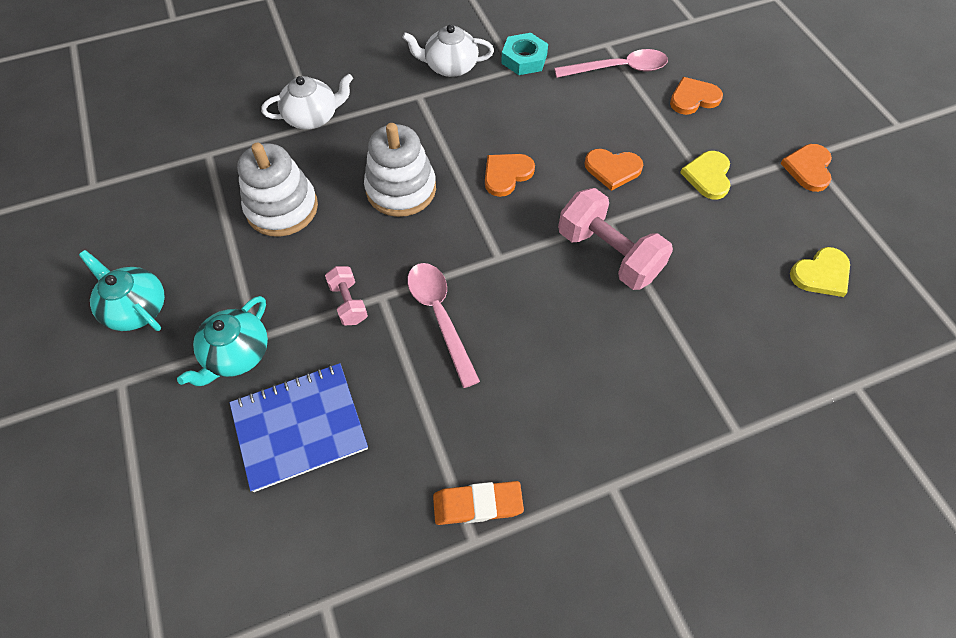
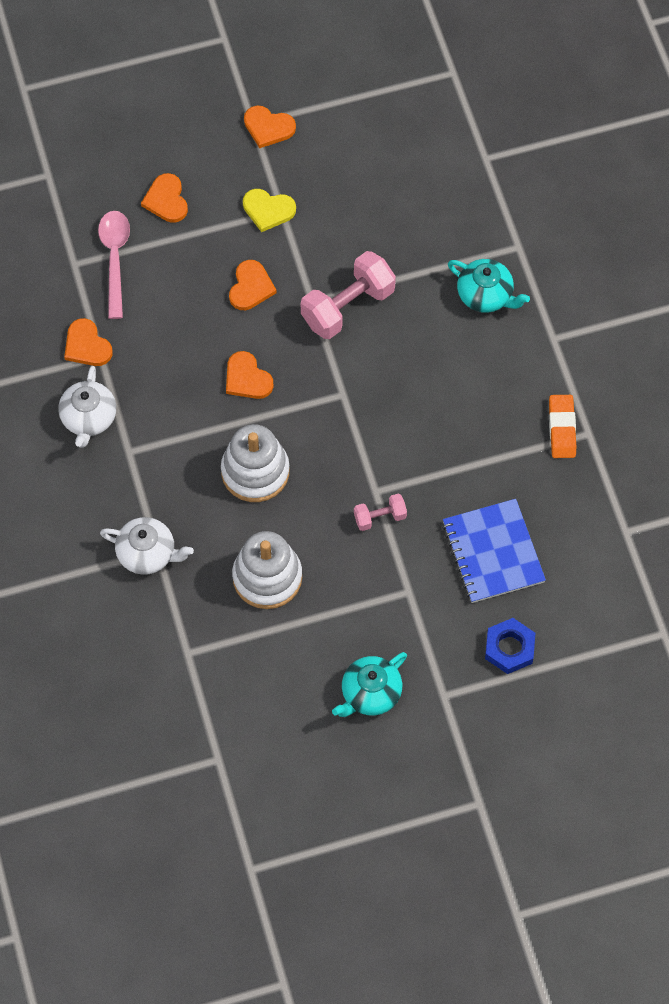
camera: 85 degrees left, 5 degrees up
turquoise teapot [177,296,268,386] -> turquoise teapot moved to [448,259,530,313]
white teapot [261,74,353,129] -> white teapot turned 120 degrees clockwise [100,517,194,575]
pink spoon [407,263,480,388] -> none
turquoise nut [501,33,548,75] -> orange heart [64,318,113,366]
yellow heart [790,247,850,297] -> none
none -> blue nut [485,618,535,674]

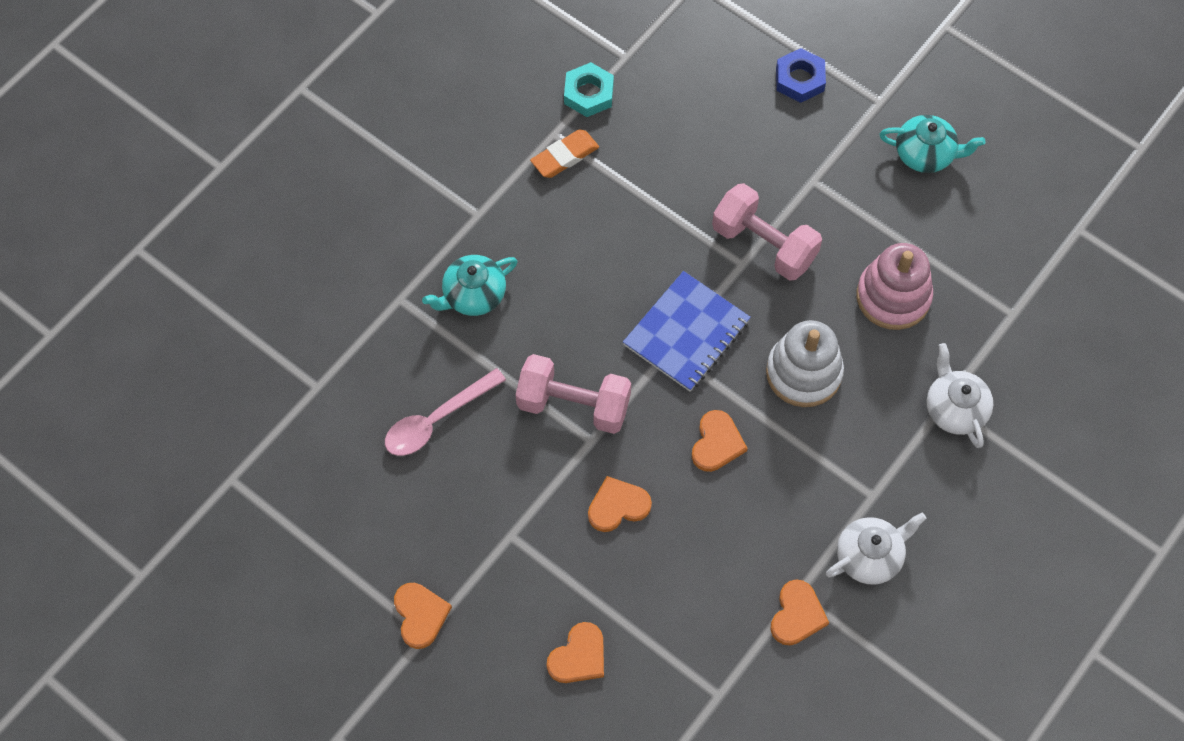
camera: 125 degrees left, 0 degrees up
pink spoon [98,211,130,319] -> pink spoon moved to [385,368,506,456]
white stacking toy [232,531,302,609] -> pink stacking toy [857,243,933,330]
yellow heart [243,189,296,232] -> none
pink dumbbell [354,493,407,531] -> pink dumbbell [712,183,822,281], size x1.93
blue notebook [442,499,546,603] -> blue notebook moved to [623,271,751,392]
turquoise teapot [448,259,530,313] -> turquoise teapot turned 120 degrees counterclockwise [422,255,518,316]
none -> turquoise nut [564,62,614,117]

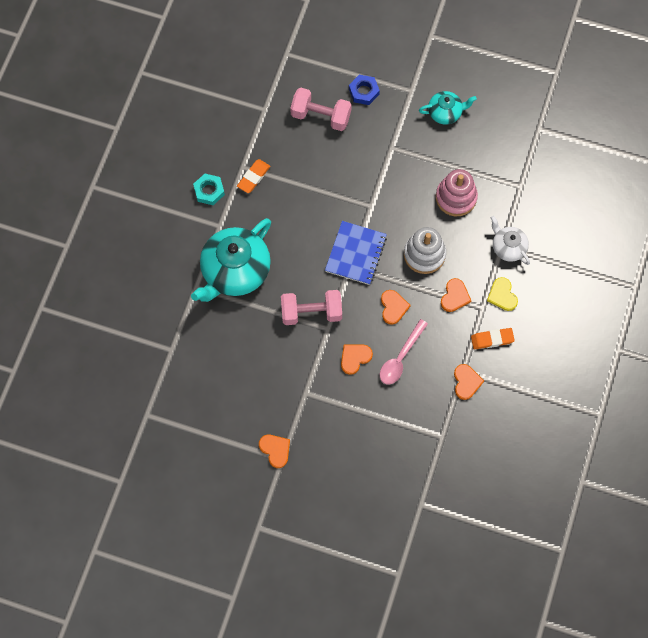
camera: 20 degrees left, 5 degrees up
pink spoon [385,368,506,456] -> pink spoon moved to [380,319,428,384]
turquoise teapot [422,255,518,316] -> turquoise teapot [191,218,271,302], size x1.94
orange heart [547,622,604,683] -> orange heart moved to [441,278,471,312]
turquoise nut [564,62,614,117] -> turquoise nut moved to [193,174,225,205]
pink dumbbell [712,183,822,281] -> pink dumbbell moved to [290,88,352,131]
white teapot [826,513,926,585] -> orange eraser [471,328,515,349]
none -> yellow heart [487,277,518,311]

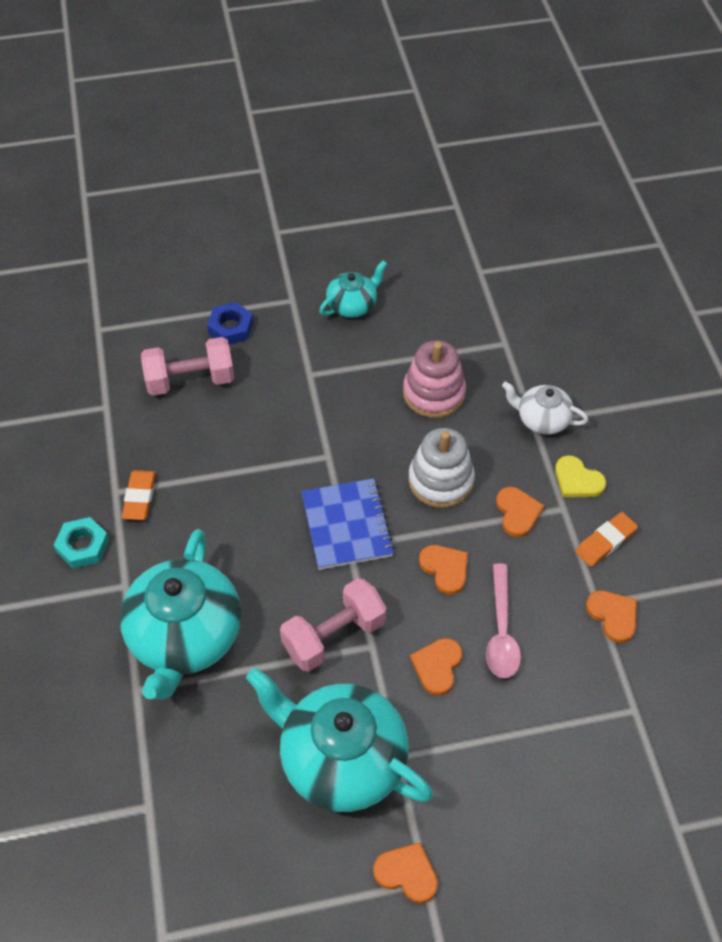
camera: 30 degrees left, 15 degrees down
none -> turquoise teapot [246,668,433,812]

